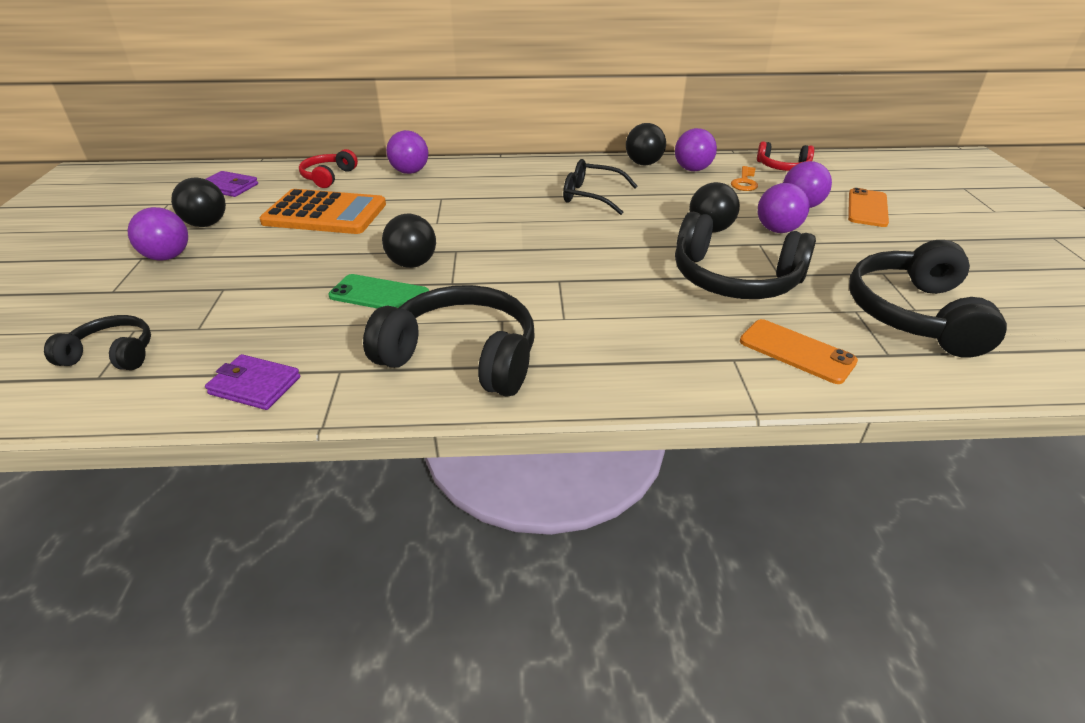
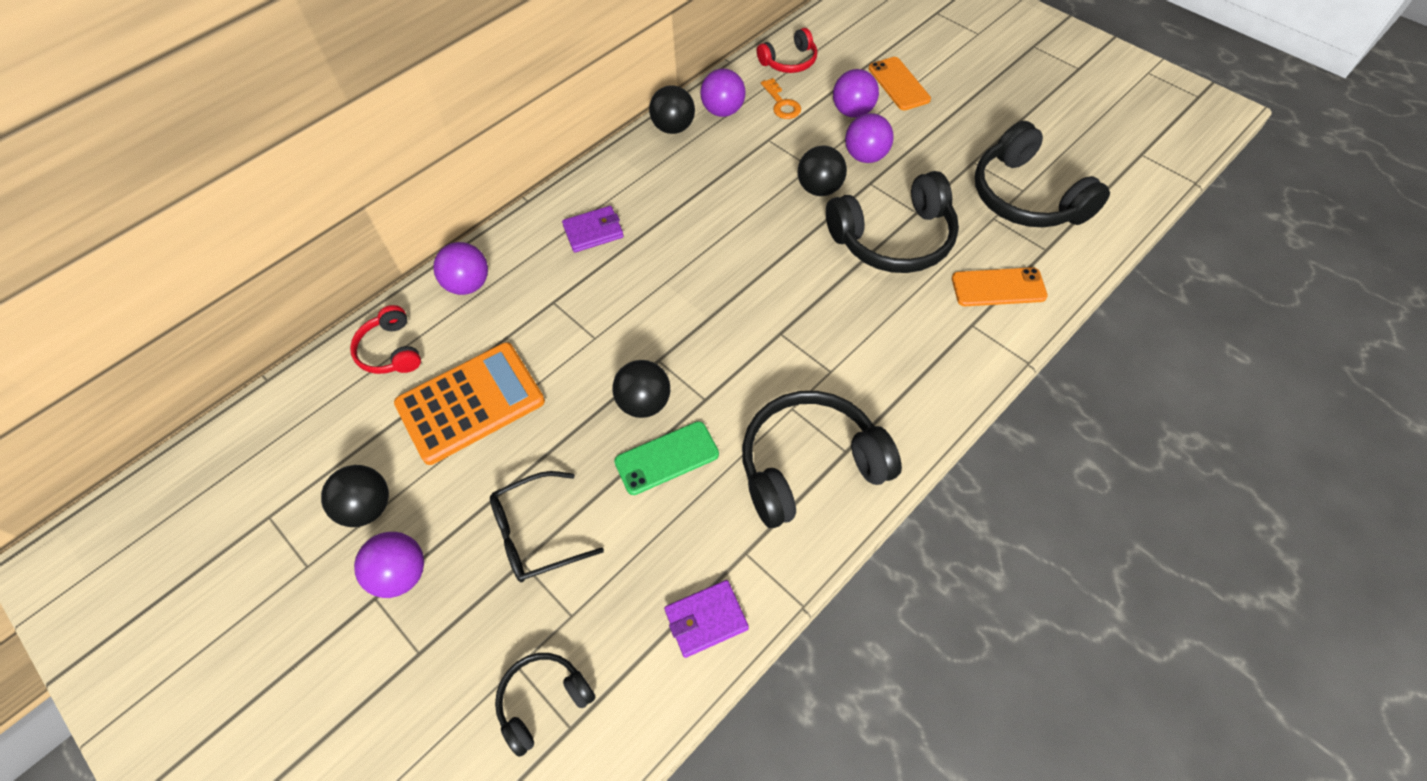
camera: 40 degrees left, 20 degrees up
purple wallet [206,171,258,197] -> purple wallet moved to [562,206,624,253]
black glasses [563,159,637,215] -> black glasses moved to [490,471,604,582]

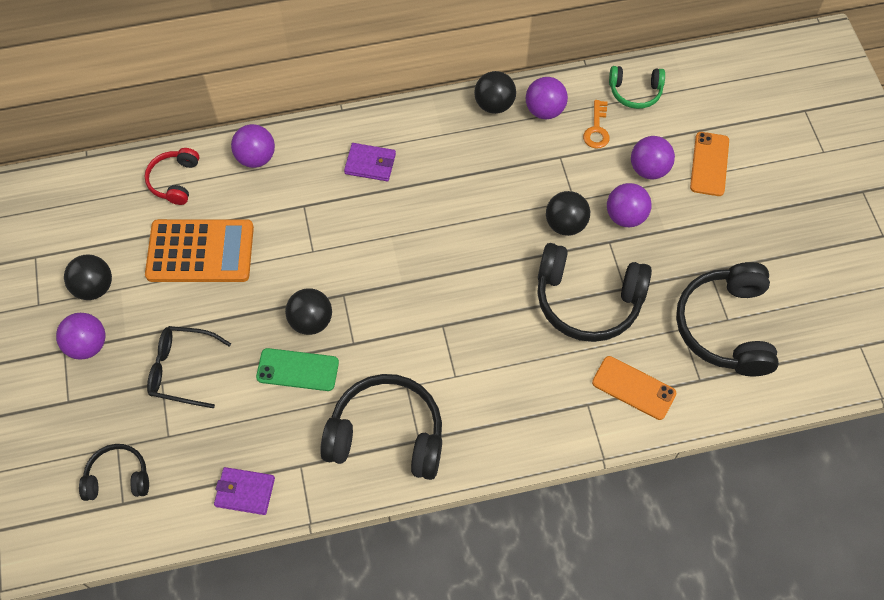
camera: 30 degrees right, 5 degrees up
red headphones [757,28,818,73] -> green headphones [609,66,665,109]

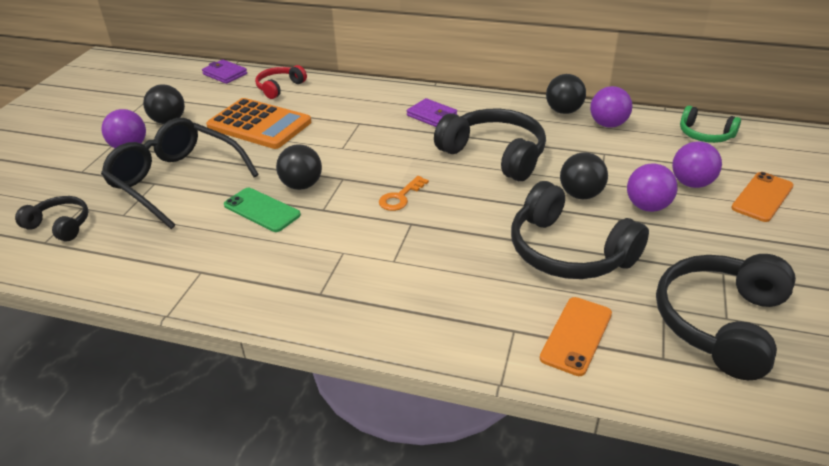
camera: 30 degrees right, 25 degrees down
black glasses [147,326,231,408] -> black glasses [101,118,259,229], size x1.63
purple wallet [214,467,275,515] -> purple wallet moved to [202,60,247,84]
purple ball [231,124,275,168] -> none
black headphones [320,374,442,480] -> black headphones moved to [434,109,546,181]
orange key [583,100,610,149] -> orange key moved to [379,176,429,211]
orange phone [592,356,677,420] -> orange phone turned 60 degrees clockwise [540,297,612,376]

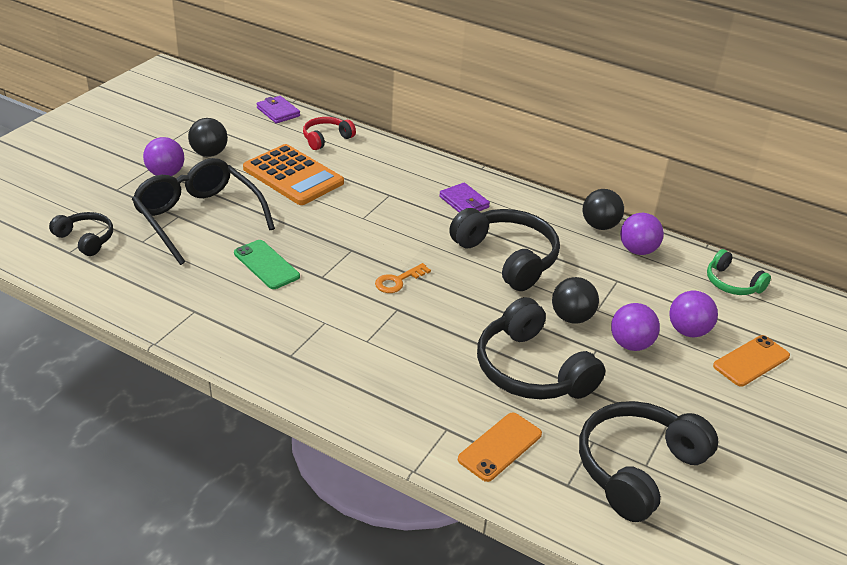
camera: 10 degrees right, 0 degrees up
black ball [276,144,322,190] -> none

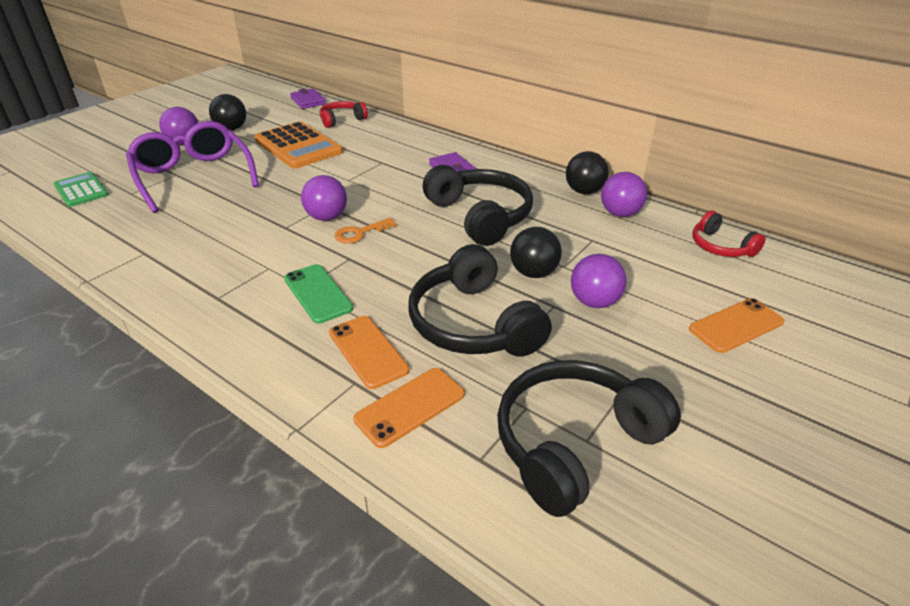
camera: 10 degrees right, 0 degrees up
black headphones [49,212,113,256] -> green calculator [53,172,108,207]
black glasses [132,158,275,265] -> purple glasses [126,121,259,213]
green phone [234,240,300,289] -> green phone moved to [284,264,353,324]
purple ball [669,291,718,337] -> purple ball moved to [301,175,347,221]
green headphones [707,249,771,295] -> red headphones [693,211,766,257]
none -> orange phone [329,316,409,389]

